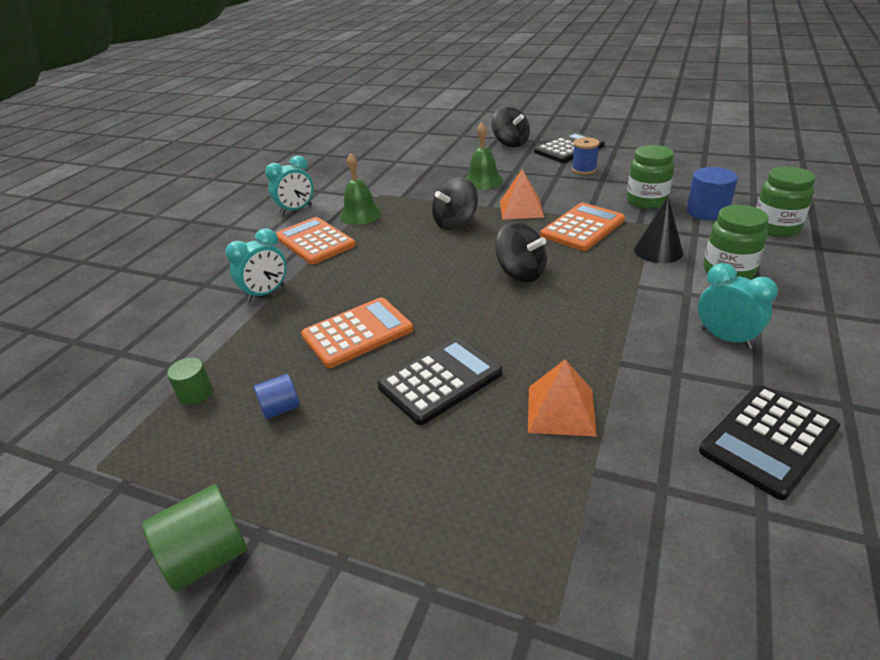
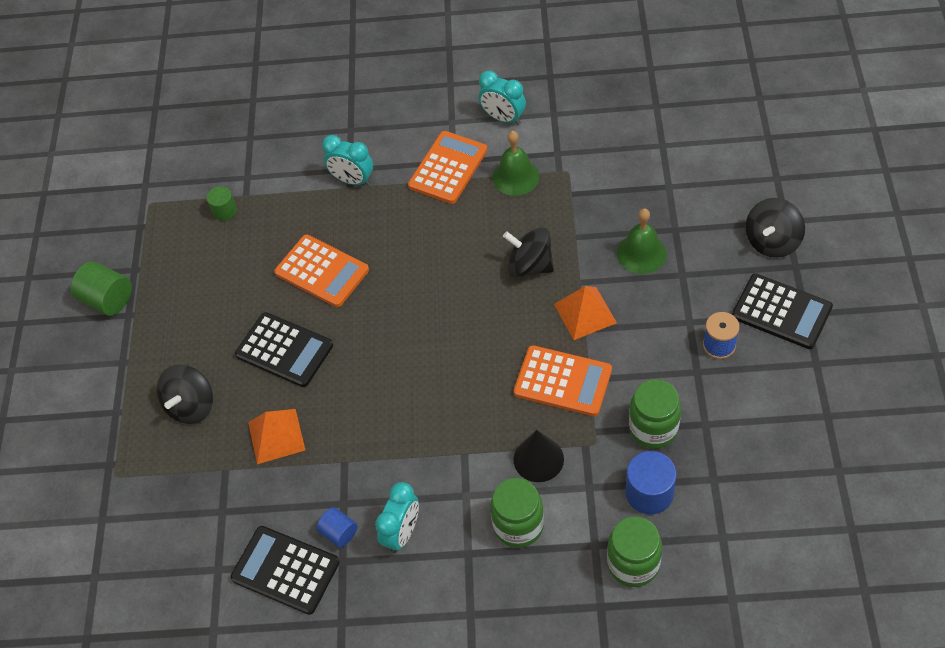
camera: 70 degrees right, 20 degrees up
blue cylinder [253,374,300,419] -> blue cylinder moved to [317,507,358,548]
black spinning top [495,222,547,282] -> black spinning top moved to [157,365,213,424]

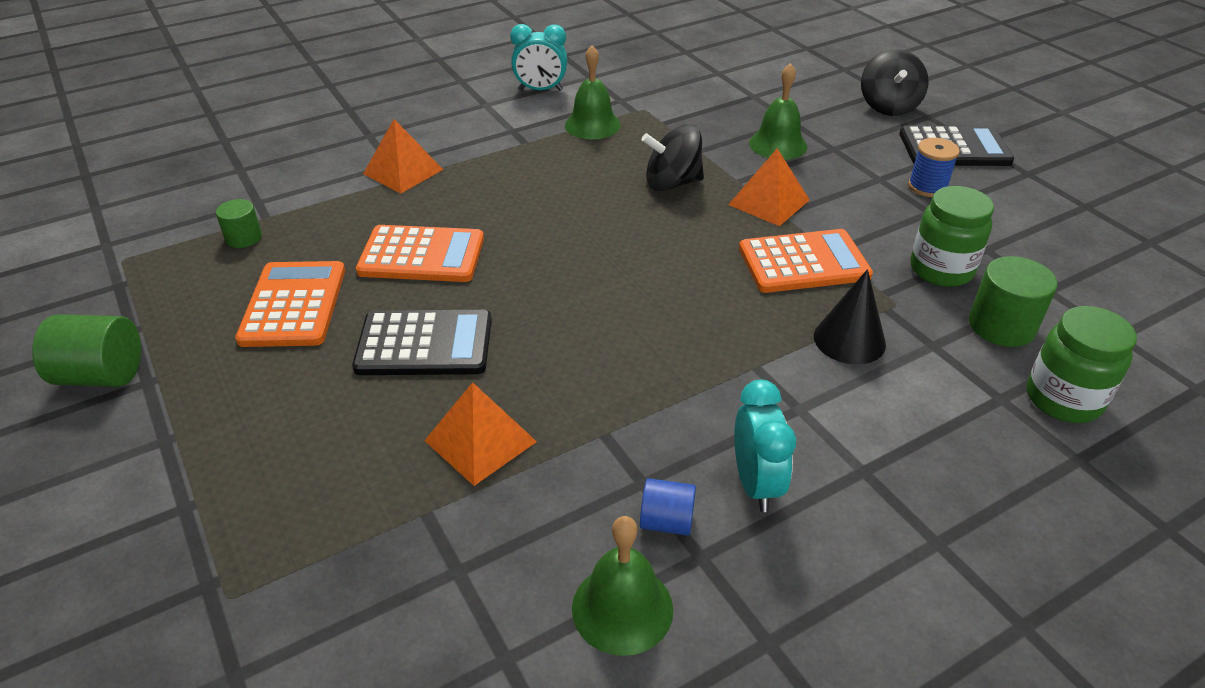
camera: 35 degrees left, 15 degrees down
black spinning top [157,365,213,424] -> none
black calculator [230,526,340,615] -> green bell [572,516,673,656]
turquoise clock [322,135,373,186] -> orange pyramid [363,119,443,194]
orange calculator [408,131,488,204] -> orange calculator moved to [235,261,345,347]
green jar [490,478,544,548] -> none
blue cylinder [625,451,677,515] -> green cylinder [969,256,1057,347]

